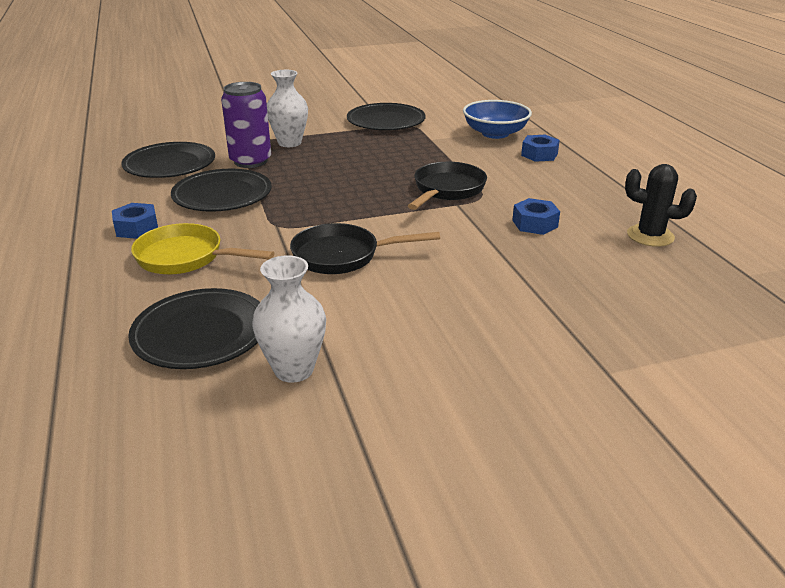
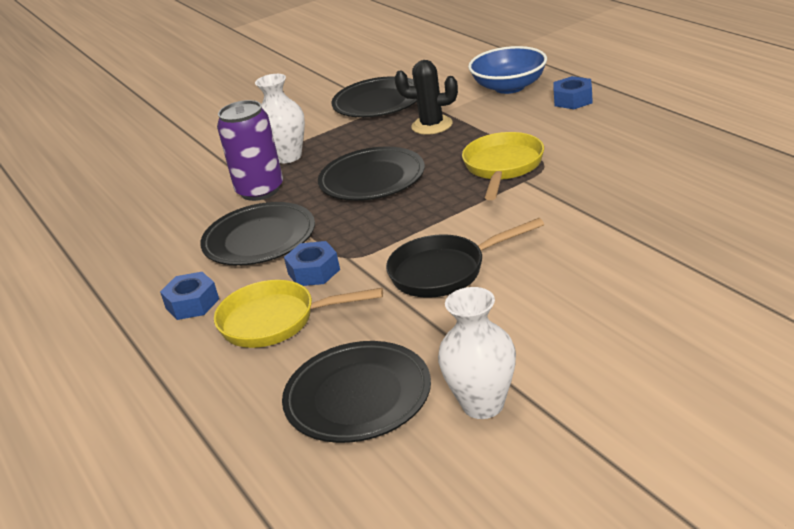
camera: 10 degrees left, 0 degrees up
black plate [121,142,215,178] -> black plate moved to [318,147,425,201]
black pan [408,162,487,210] -> yellow pan [462,132,544,200]
blue nut [512,198,560,235] -> blue nut moved to [284,241,340,286]
black cactus [625,164,697,247] -> black cactus moved to [394,60,458,135]

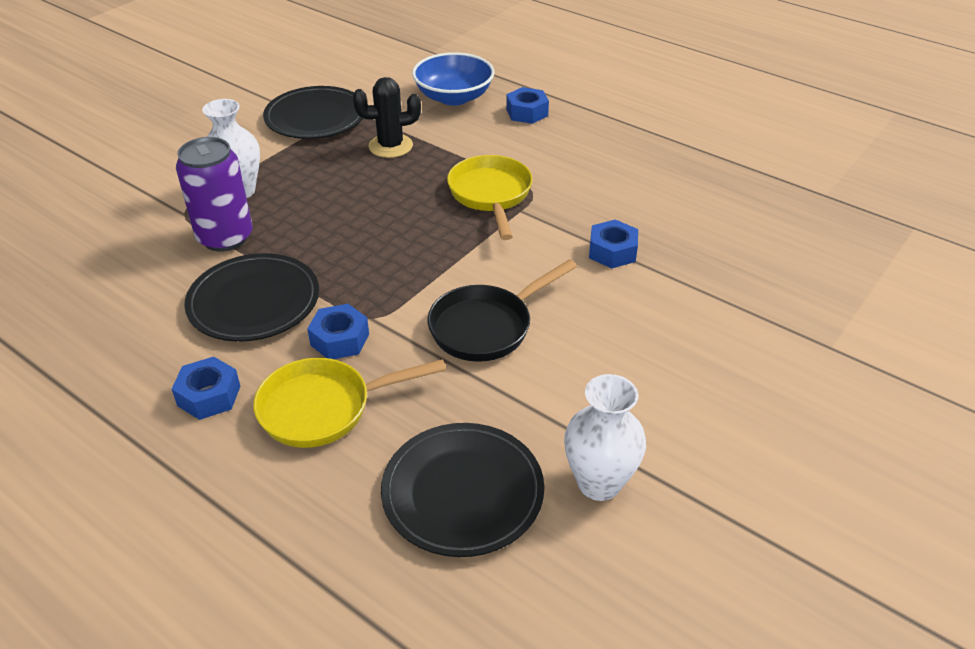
camera: 25 degrees left, 10 degrees up
black plate [318,147,425,201] -> none
none -> blue nut [589,219,638,268]

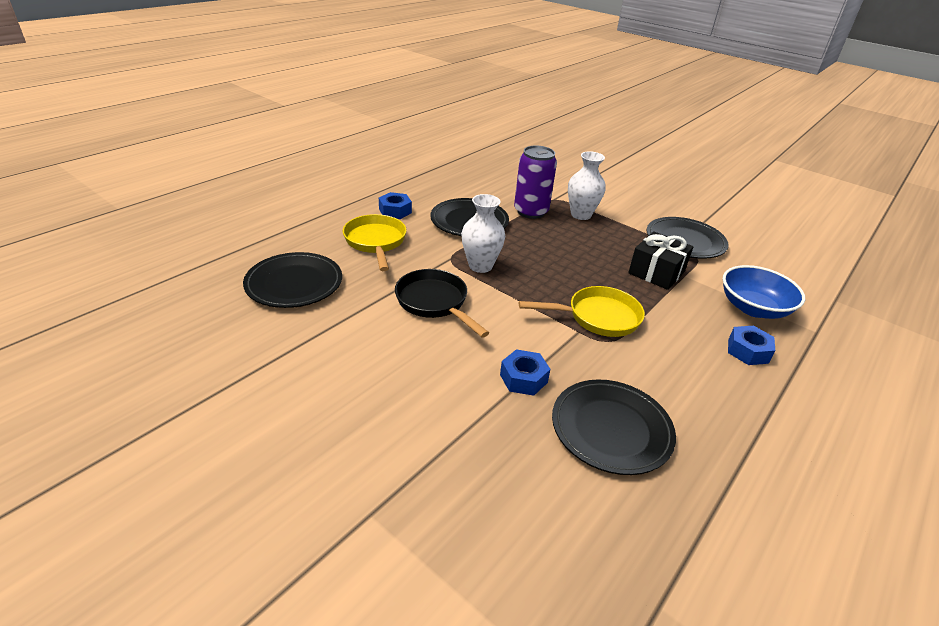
camera: 90 degrees right, 5 degrees down
blue nut [307,304,369,359] -> none
black cactus [353,77,421,158] -> black gift [628,231,693,290]
white vase [564,374,646,501] -> white vase moved to [461,194,505,273]
none -> black plate [552,380,676,475]

